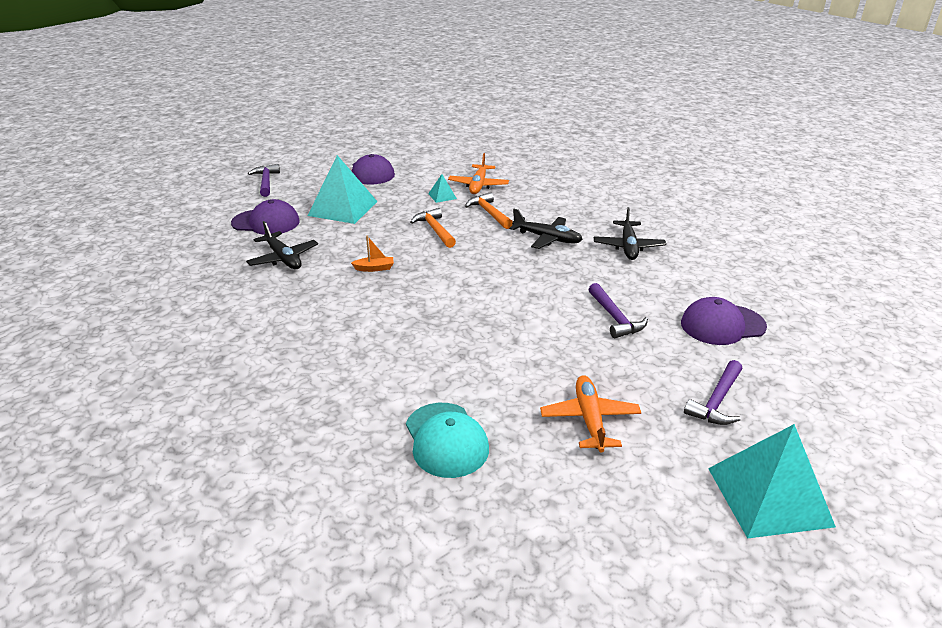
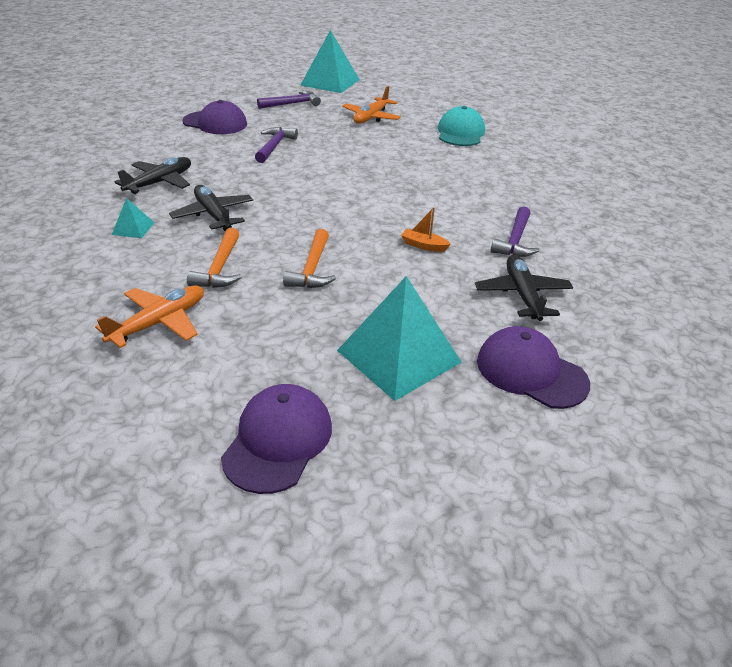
camera: 150 degrees left, 5 degrees up
purple hammer [248,164,280,197] -> purple hammer moved to [491,206,540,257]
turquoise pyramid [428,174,457,203] -> turquoise pyramid moved to [112,198,154,238]

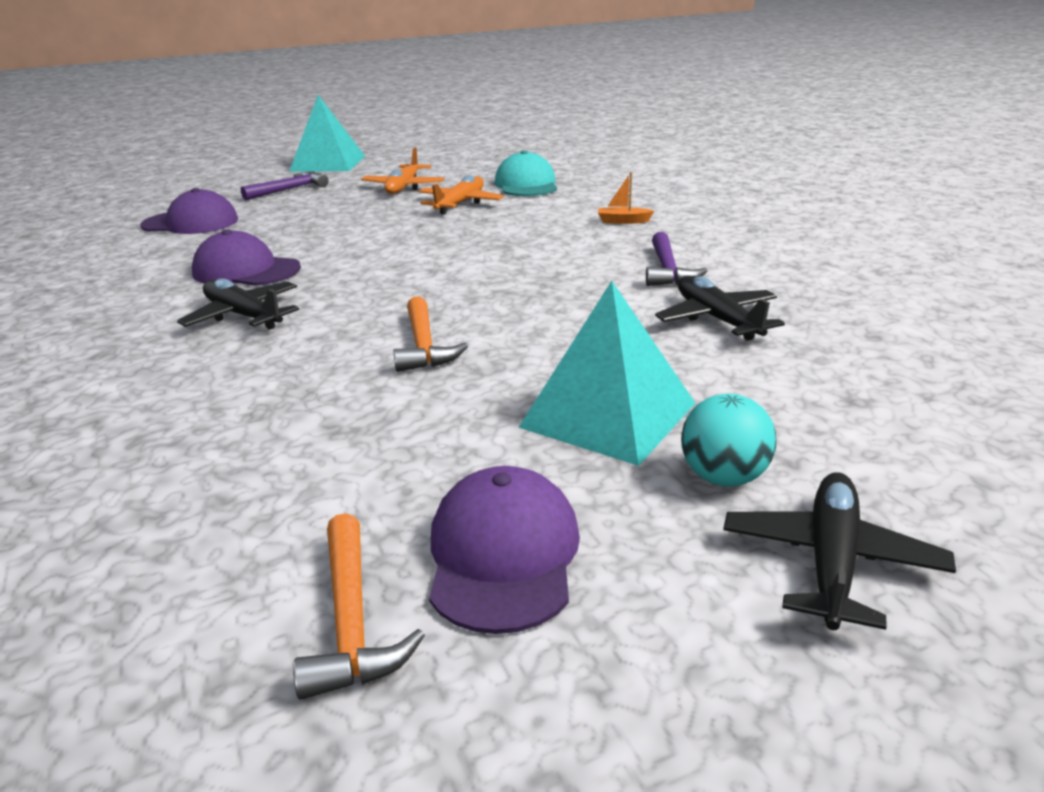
camera: 15 degrees left, 10 degrees down
orange plane [95,286,204,348] -> orange plane moved to [419,175,504,214]
turquoise pyramid [112,198,154,238] -> none
black plane [115,157,191,194] -> black plane moved to [723,472,956,630]
orange hammer [187,228,242,288] -> orange hammer moved to [293,513,425,700]
purple hammer [255,127,298,163] -> none
orange boat [401,207,451,252] -> orange boat moved to [598,172,654,224]
purple cap [477,326,590,409] -> purple cap moved to [192,229,301,286]
none -> turquoise ball [681,394,776,486]

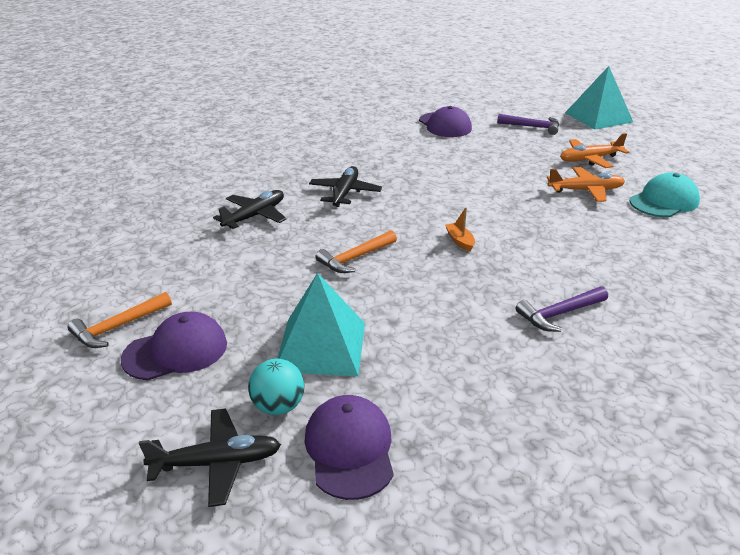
camera: 60 degrees right, 5 degrees up
purple cap [192,229,301,286] -> purple cap moved to [304,395,394,500]
orange boat [598,172,654,224] -> orange boat moved to [445,207,475,252]
black plane [655,276,785,341] -> black plane moved to [213,190,287,229]

